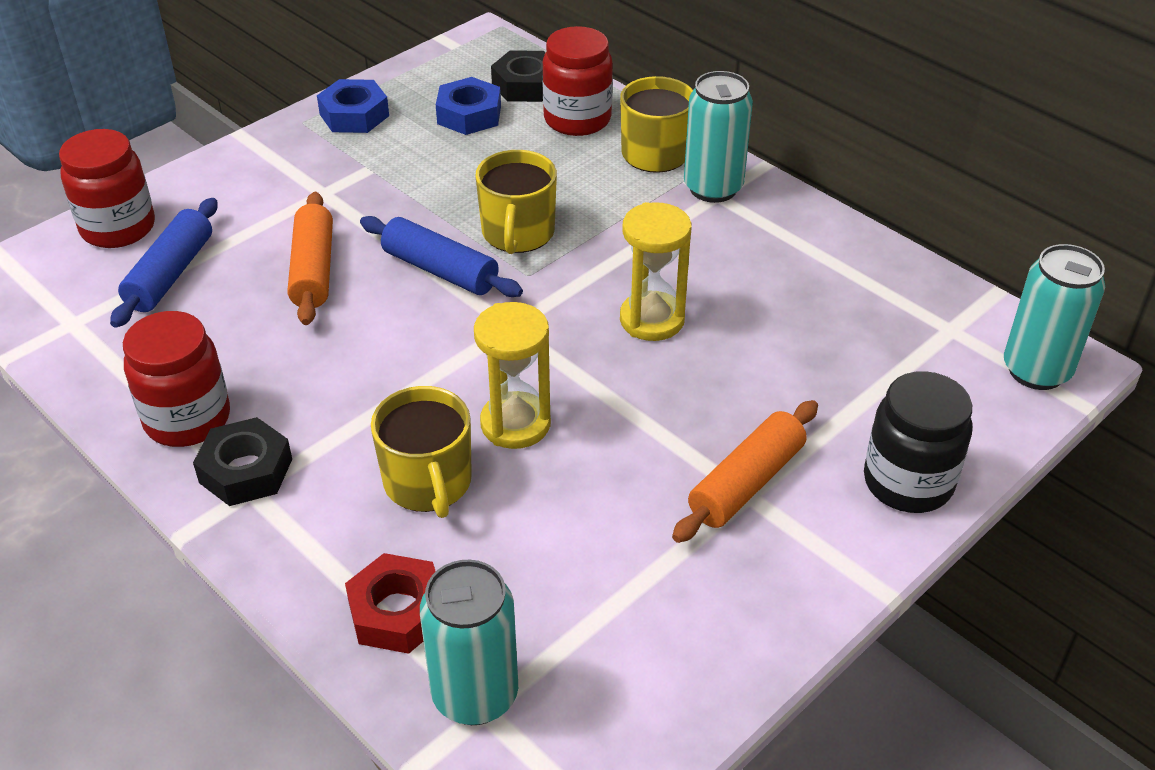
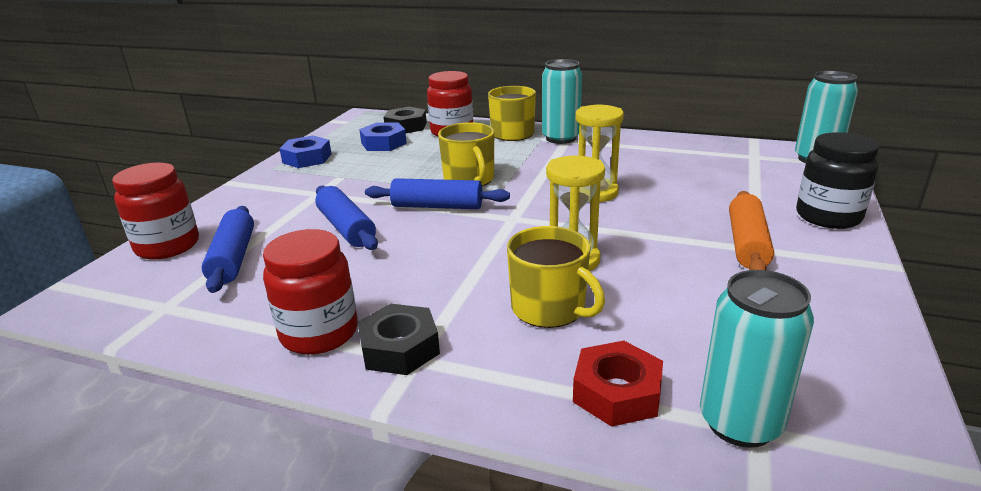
camera: 25 degrees left, 15 degrees down
orange rolling pin [288,192,333,325] -> blue rolling pin [315,186,378,250]

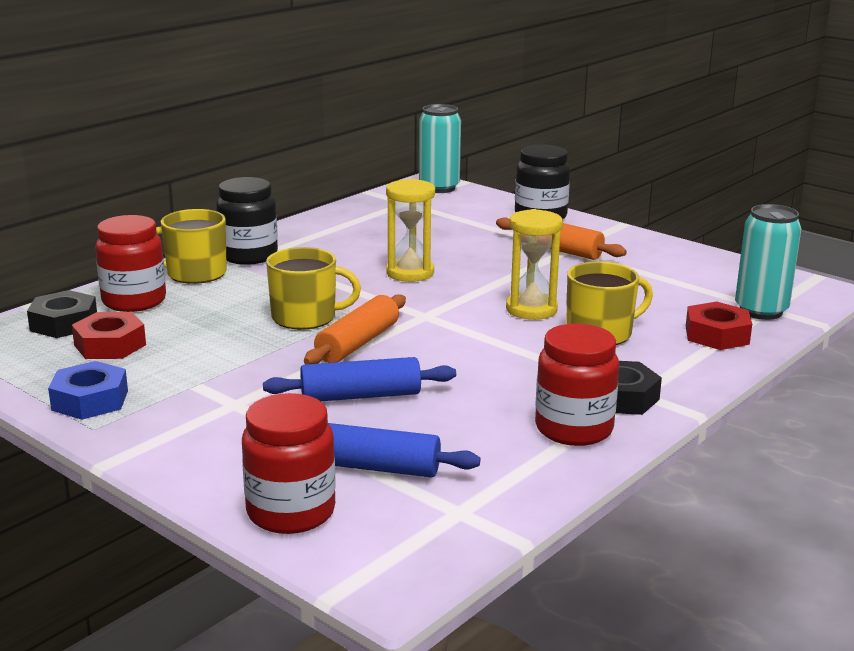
camera: 70 degrees left, 5 degrees down
blue nut [359,123,407,151] -> red nut [72,312,146,359]
blue rolling pin [365,178,510,209] -> orange rolling pin [304,294,406,365]
turquoise can [542,59,582,144] -> black jar [216,177,278,265]

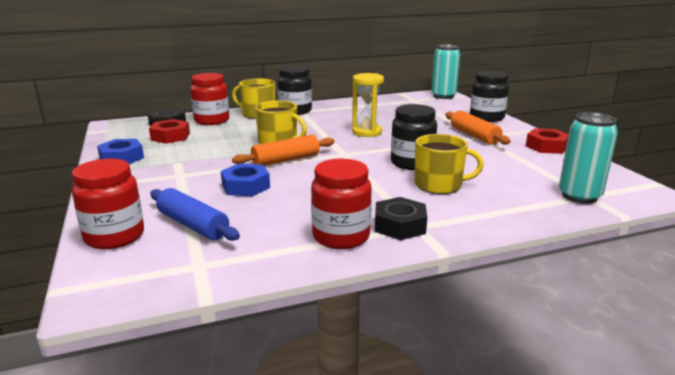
camera: 30 degrees right, 0 degrees up
blue rolling pin [263,357,456,401] -> blue nut [221,163,270,196]
yellow hourglass [506,209,563,320] -> black jar [391,104,437,170]
red nut [686,301,752,350] -> red nut moved to [526,128,569,154]

